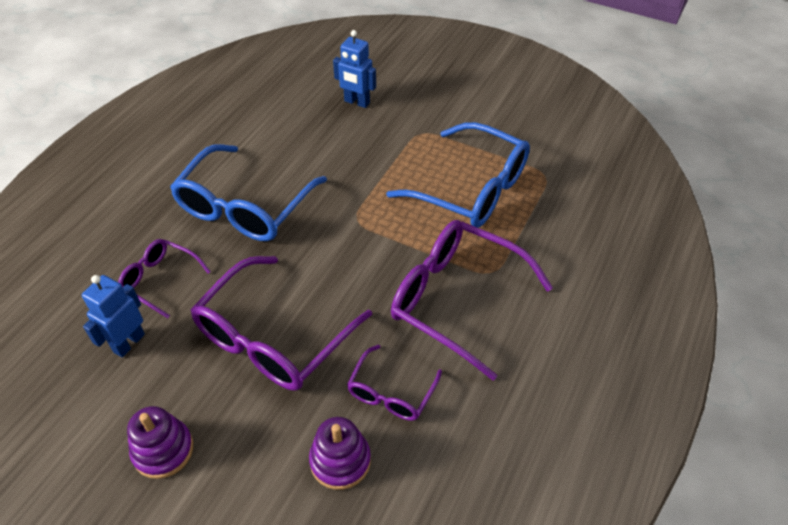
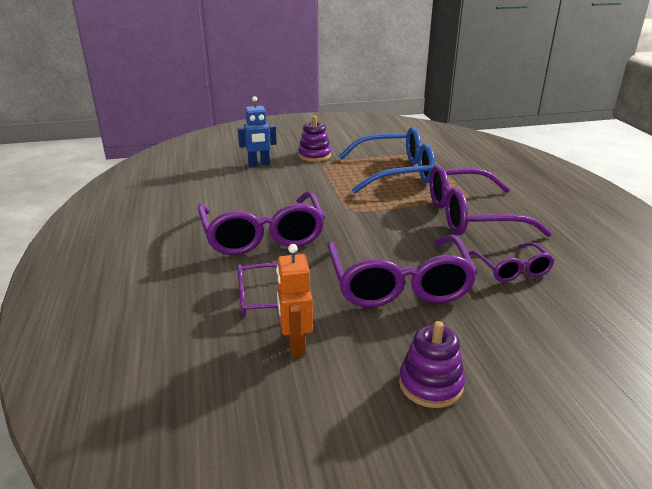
camera: 40 degrees left, 20 degrees down
blue robot [82,275,145,358] -> orange robot [276,244,313,357]
blue glasses [170,144,327,241] -> purple glasses [198,191,325,255]
purple stacking toy [309,417,371,490] -> purple stacking toy moved to [298,116,331,162]

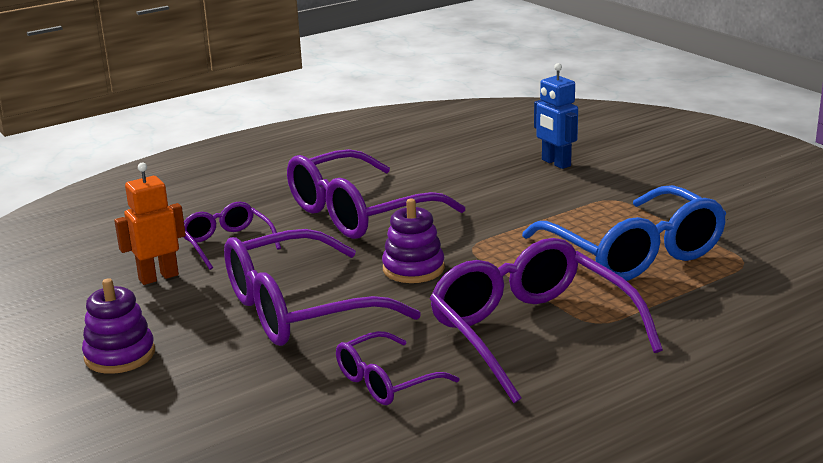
camera: 70 degrees right, 5 degrees down
purple stacking toy [298,116,331,162] -> purple stacking toy moved to [382,199,445,283]

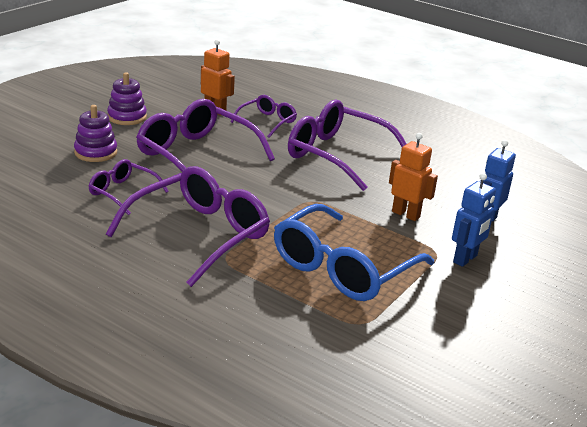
camera: 65 degrees right, 5 degrees up
purple stacking toy [382,199,445,283] -> purple stacking toy moved to [74,105,117,162]
none -> orange robot [389,133,438,221]
none -> blue robot [452,173,496,267]

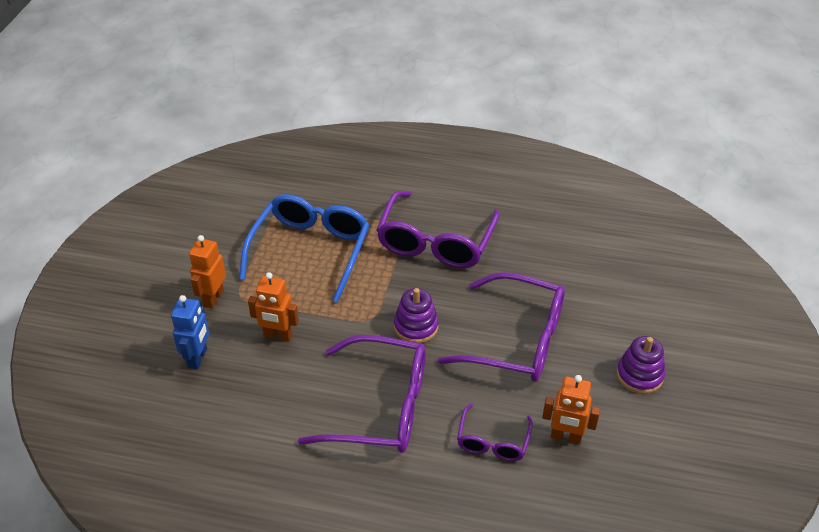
camera: 160 degrees right, 15 degrees up
purple stacking toy [74,105,117,162] -> purple stacking toy moved to [394,288,439,343]
purple glasses [89,159,169,215] -> none
blue robot [452,173,496,267] -> orange robot [189,235,226,309]

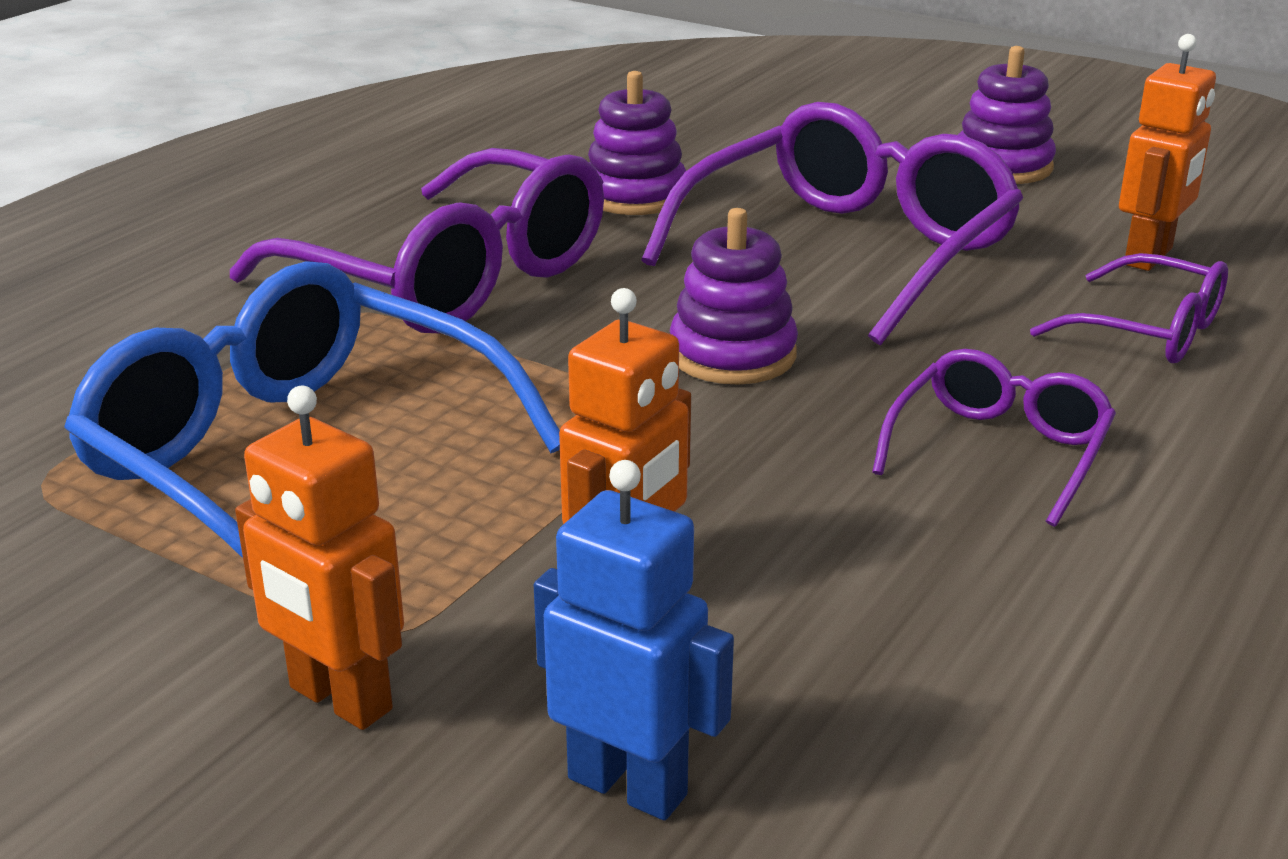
camera: 70 degrees left, 15 degrees down
purple glasses [298,335,426,453] -> purple glasses [872,349,1116,527], size x0.53
none -> purple stacking toy [588,71,686,215]

